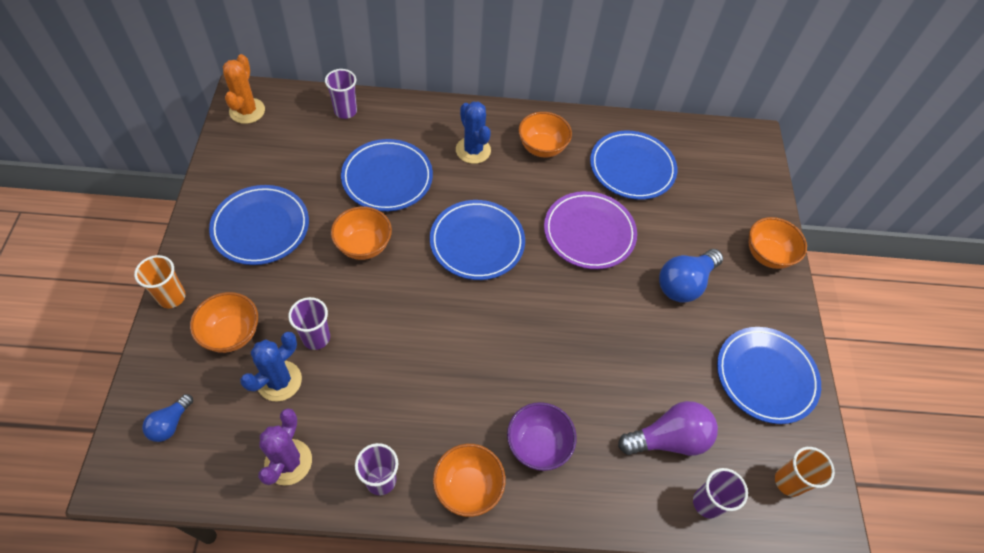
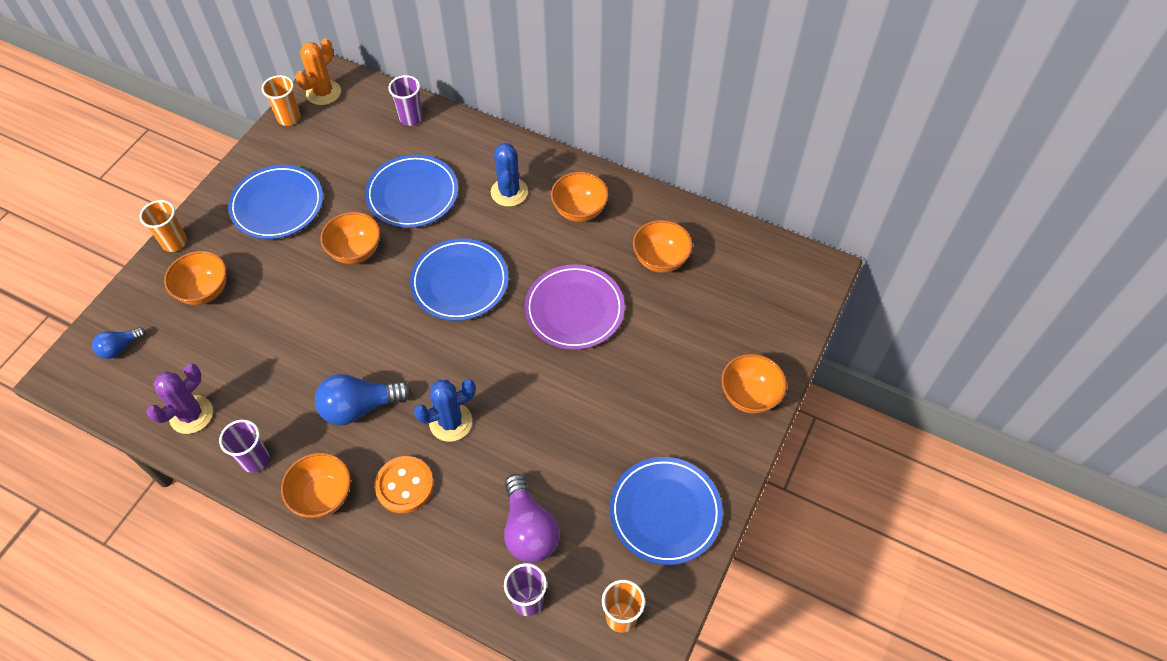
camera: 30 degrees right, 0 degrees up
blue cactus [240,332,302,402] -> blue cactus moved to [414,379,476,442]
purple cup [288,297,330,350] -> none
purple bowl [507,402,577,471] -> orange button [374,456,434,513]
blue plate [590,131,677,200] -> orange bowl [633,220,693,273]
purple light bulb [618,401,718,456] -> purple light bulb turned 60 degrees clockwise [504,474,559,563]
blue light bulb [659,249,723,303] -> blue light bulb moved to [315,374,411,425]
none -> orange cup [262,75,300,126]

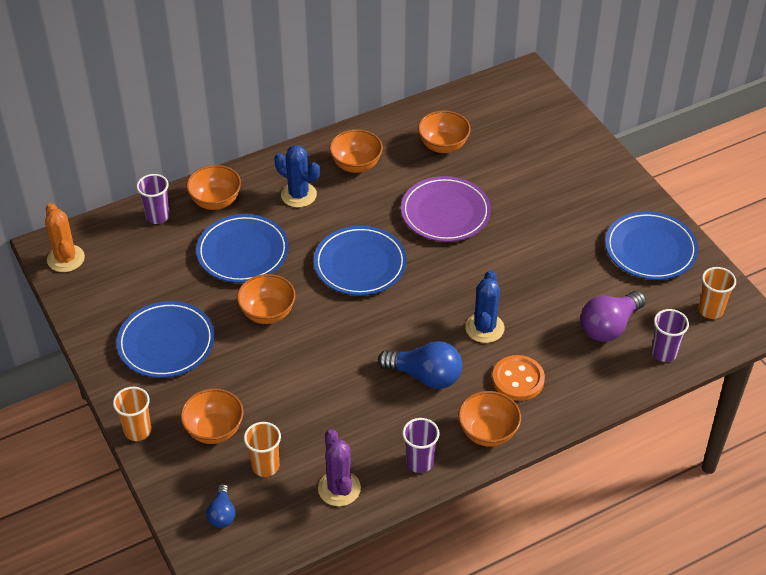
camera: 55 degrees left, 10 degrees down
orange cup [262,75,300,126] -> orange cup moved to [244,422,281,477]
blue light bulb [315,374,411,425] -> blue light bulb turned 90 degrees counterclockwise [378,341,462,389]
purple light bulb [504,474,559,563] -> purple light bulb turned 120 degrees clockwise [581,291,646,342]
orange bowl [721,354,787,414] -> orange bowl moved to [186,165,241,210]

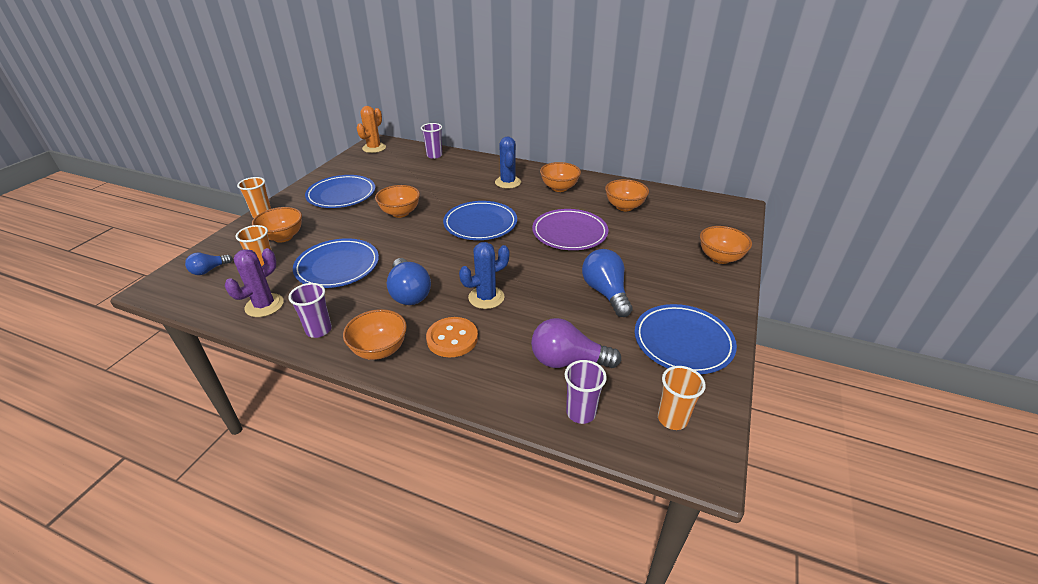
camera: 50 degrees right, 10 degrees down
orange bowl [186,165,241,210] -> orange bowl moved to [700,226,752,264]
blue plate [196,214,289,283] -> blue plate moved to [293,238,379,288]
none -> blue light bulb [582,249,633,317]

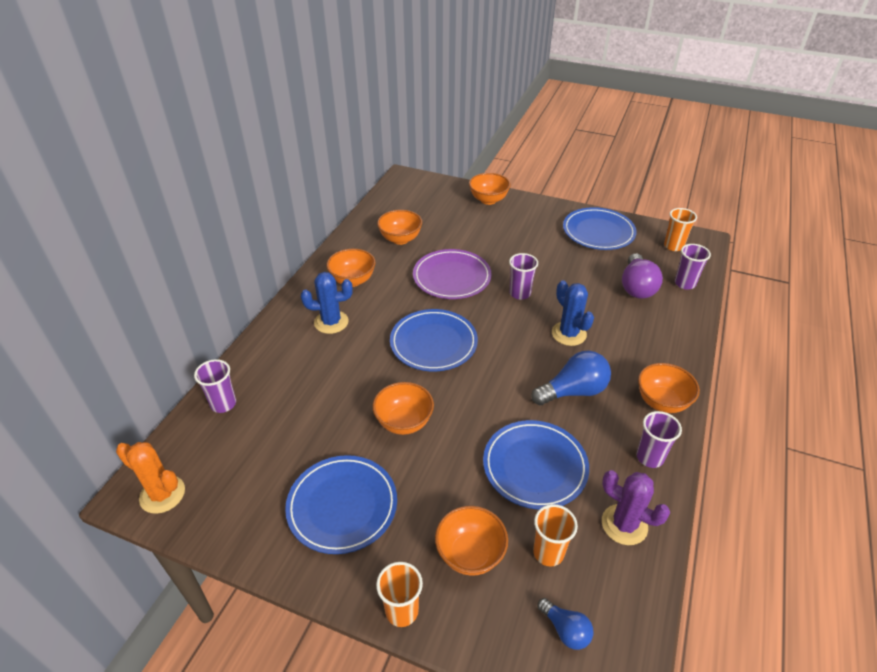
camera: 90 degrees left, 5 degrees up
orange button [426,317,478,357] -> none
blue light bulb [582,249,633,317] -> none
none -> purple cup [509,253,538,300]

